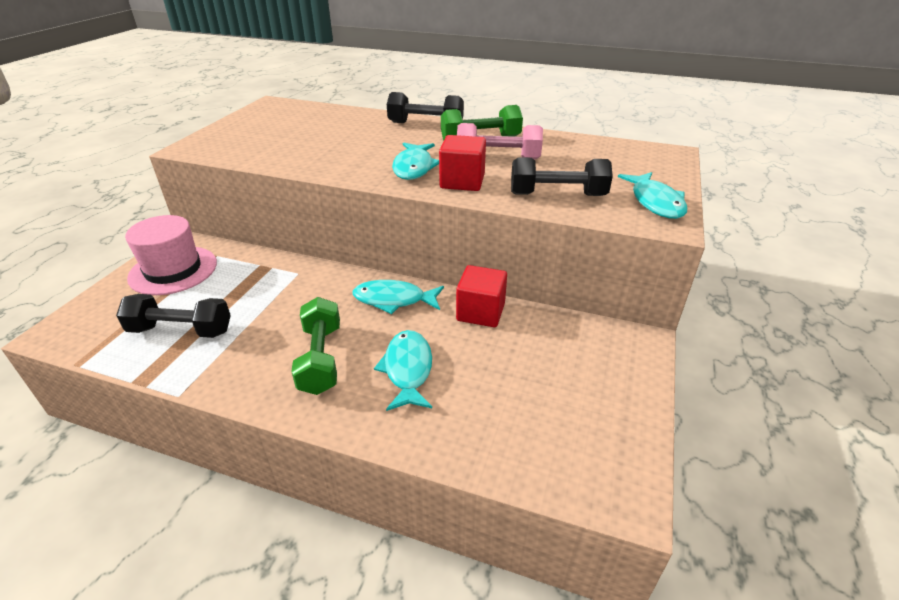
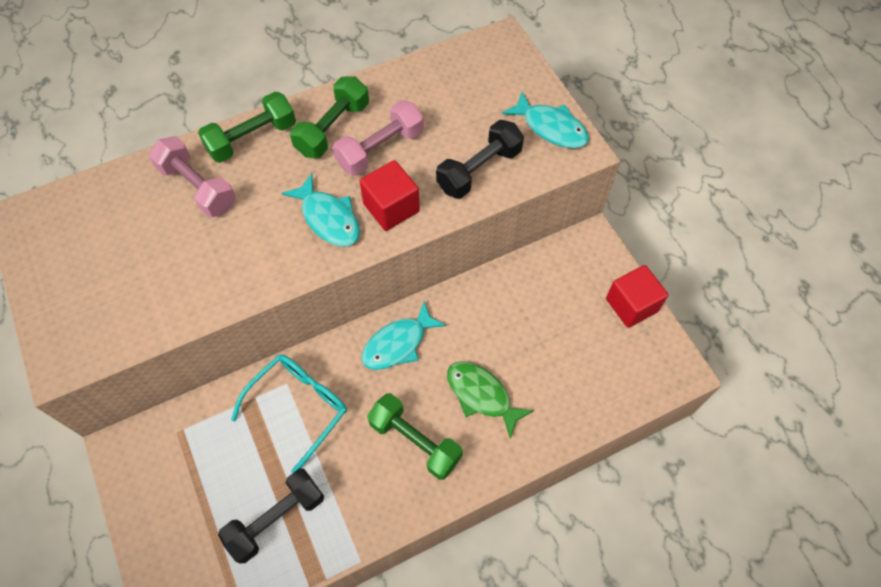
camera: 45 degrees left, 25 degrees up
pink hat [125,215,217,295] -> none
turquoise fish [374,330,432,411] -> green fish [447,361,534,439]
black dumbbell [387,92,464,123] -> green dumbbell [198,92,296,163]
red cube [456,265,507,327] -> red cube moved to [606,265,668,328]
none -> pink dumbbell [149,136,236,217]
none -> turquoise glasses [231,355,347,473]

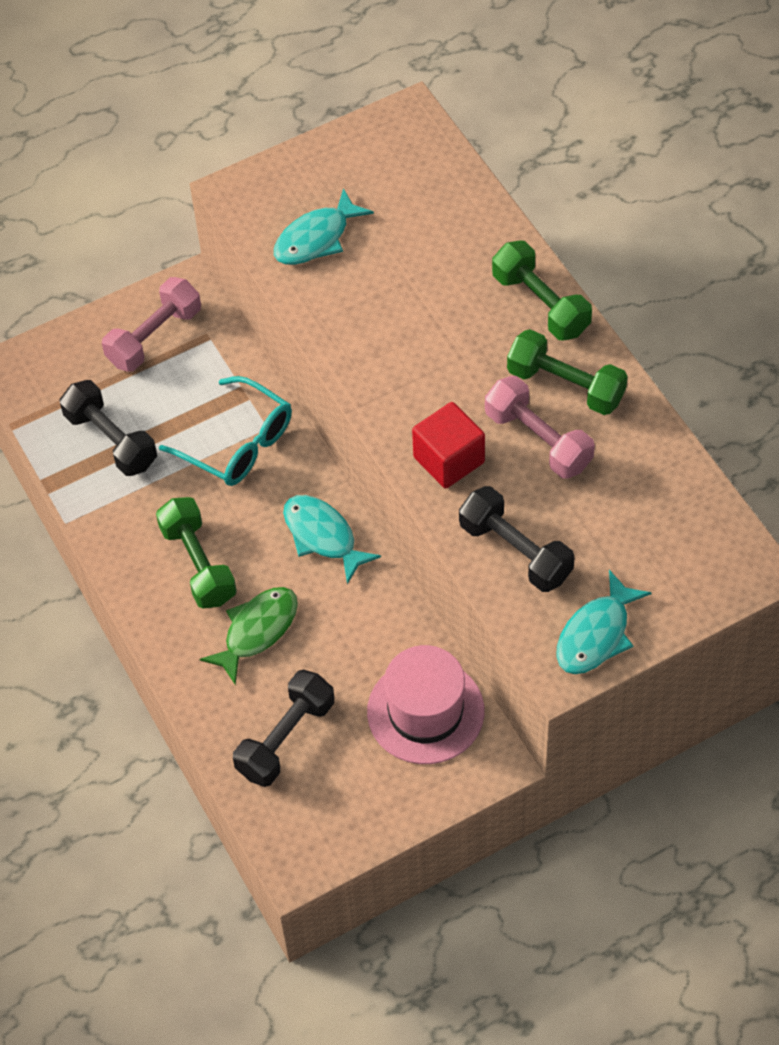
camera: 90 degrees right, 5 degrees down
pink dumbbell [149,136,236,217] -> pink dumbbell moved to [102,277,201,372]
turquoise fish [282,173,360,246] -> turquoise fish moved to [274,188,374,265]
green dumbbell [367,393,463,480] -> green dumbbell turned 60 degrees counterclockwise [156,497,237,608]
red cube [606,265,668,328] -> none
none -> black dumbbell [233,670,334,787]
none -> pink hat [367,645,484,764]

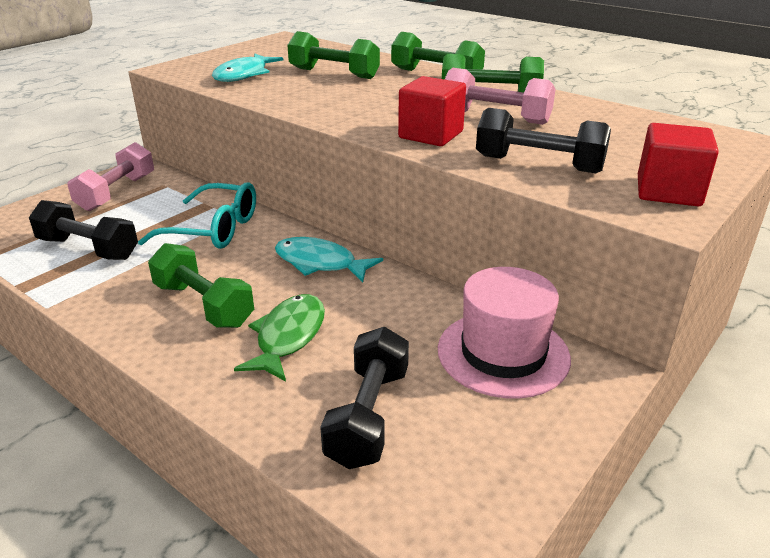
camera: 25 degrees left, 25 degrees down
turquoise fish [556,570,652,674] -> red cube [638,123,719,206]
none -> green dumbbell [287,31,380,79]

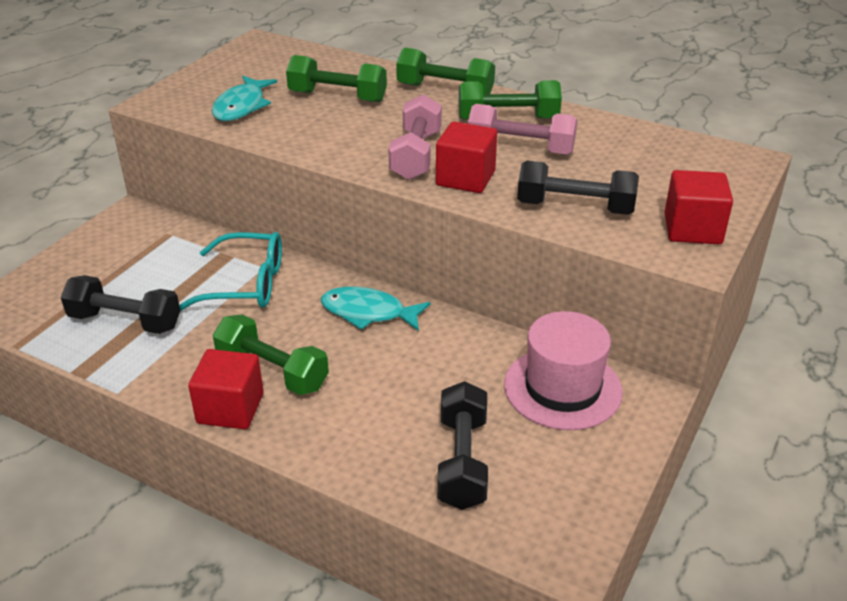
camera: 10 degrees left, 5 degrees up
pink dumbbell [67,142,154,211] -> pink dumbbell moved to [389,94,442,180]
green fish [234,294,325,382] -> none
none -> red cube [188,349,264,429]

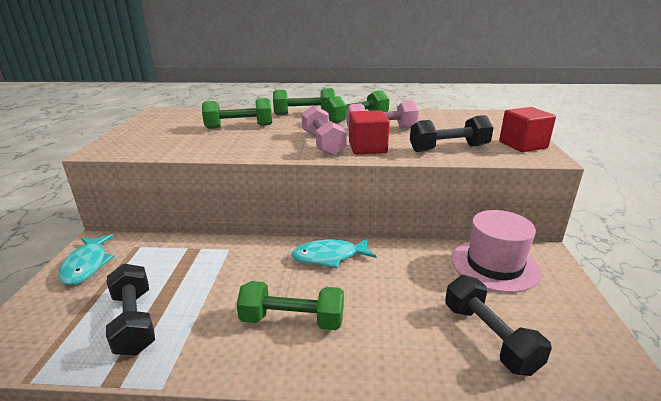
camera: 25 degrees left, 10 degrees down
black dumbbell [61,275,180,334] -> black dumbbell turned 75 degrees clockwise [106,263,155,355]
turquoise glasses [179,232,282,311] -> none
red cube [188,349,264,429] -> none
turquoise fish [212,76,277,121] -> turquoise fish moved to [58,234,115,285]

